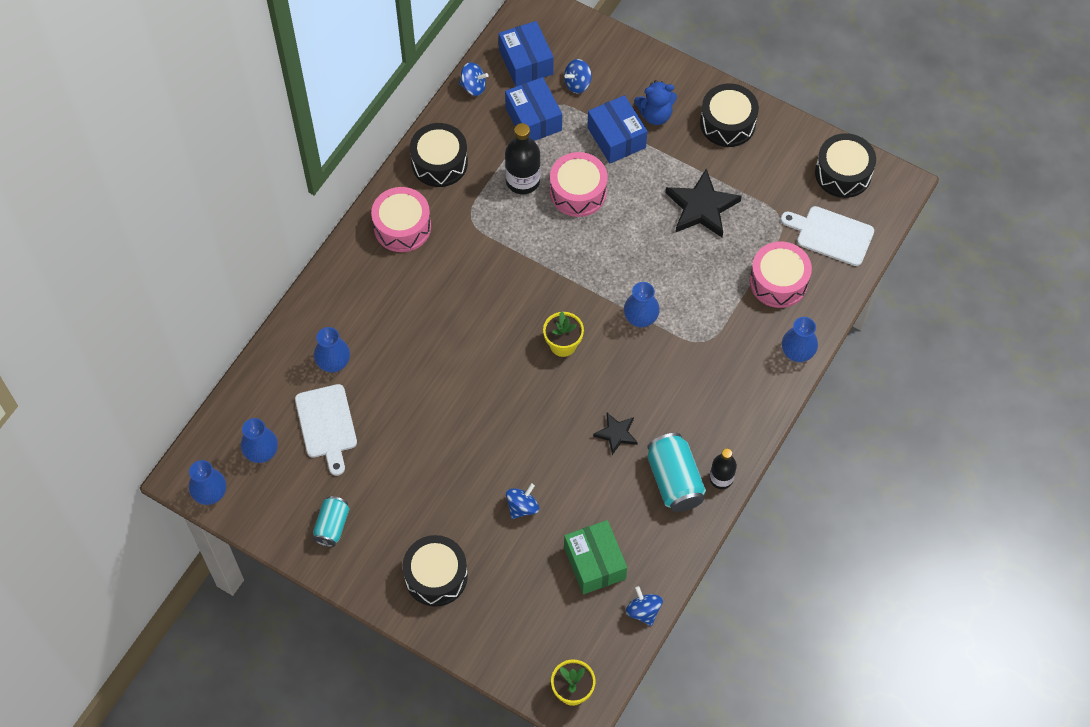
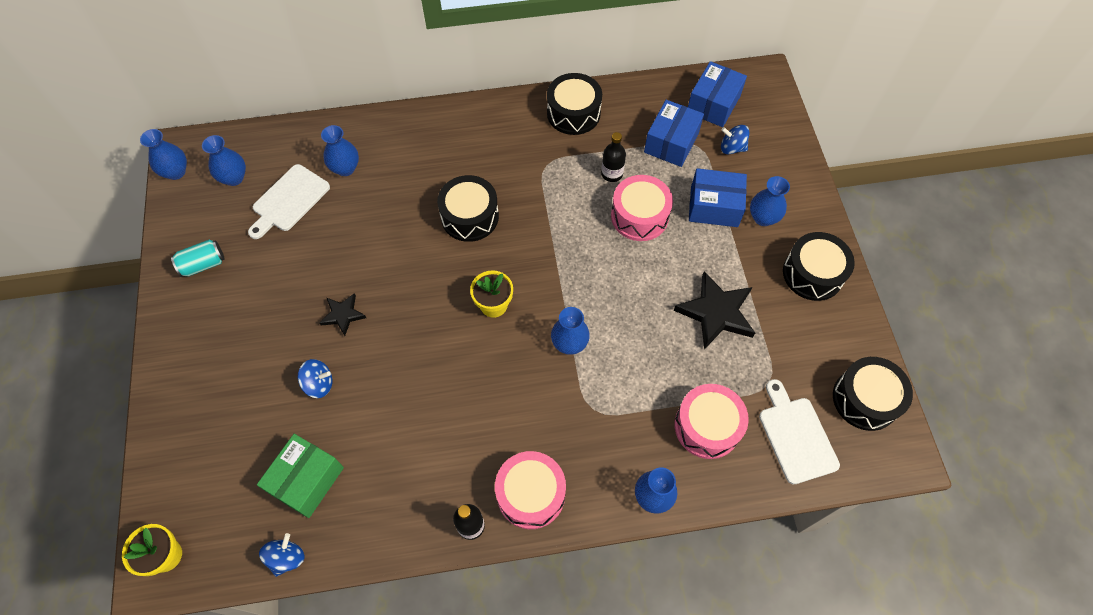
camera: 50 degrees right, 0 degrees up
pink drum [371,187,431,252] -> pink drum moved to [495,451,566,529]
black drum [403,535,468,606] -> black drum moved to [437,175,499,242]
blue spinning top [459,62,489,96] -> none
black bottle [505,123,541,194] -> black bottle [601,132,626,182], size x0.64
blue box [587,95,647,164] -> blue box turned 75 degrees clockwise [689,168,747,227]
black star [593,413,638,455] -> black star moved to [319,293,366,336]
blue teddy bear [634,80,677,125] -> blue vase [750,176,790,226]
turquoise can [647,433,706,512] -> none

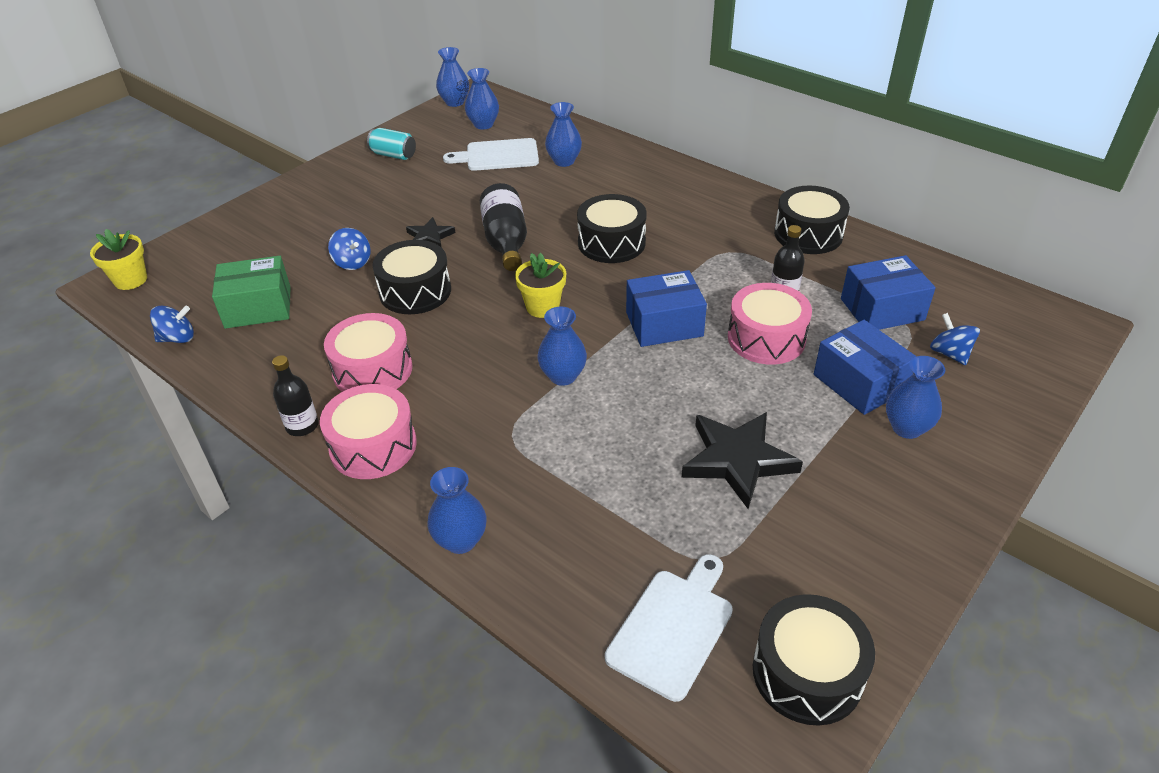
camera: 50 degrees right, 20 degrees down
pink drum [675,384,749,459] -> pink drum moved to [324,313,413,392]
blue box [688,61,747,127] -> blue box moved to [626,270,707,347]
black drum [783,232,855,301] -> black drum moved to [372,240,451,314]
none -> black bottle [480,183,527,271]

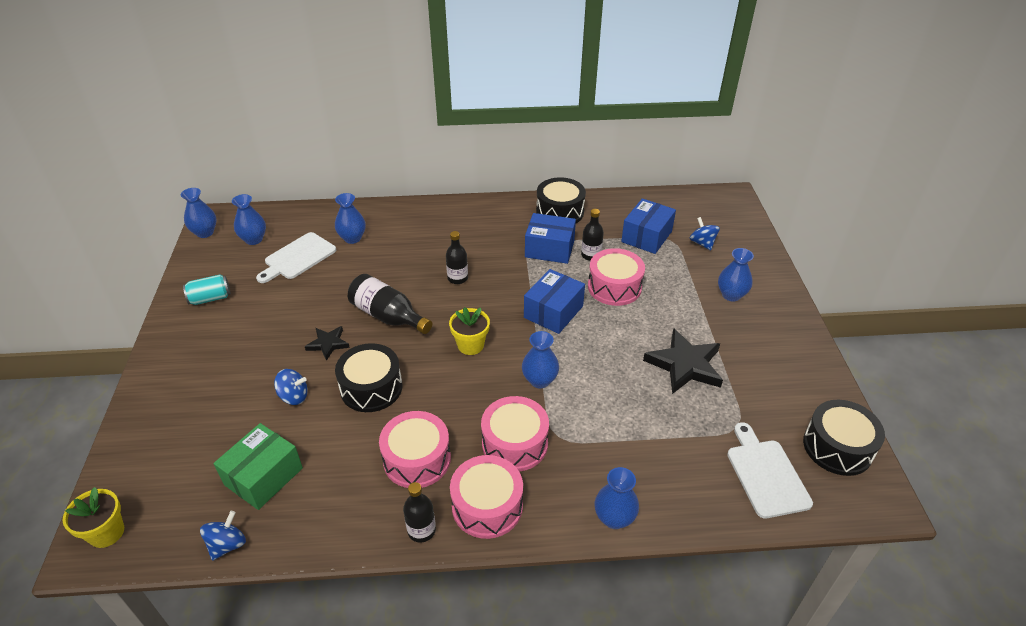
camera: 45 degrees left, 0 degrees up
black drum [577,194,647,263] -> black bottle [446,231,468,284]
blue box [814,320,917,415] -> blue box moved to [525,213,576,264]
blue spinning top [930,313,980,365] -> blue spinning top turned 45 degrees clockwise [689,217,720,250]
none -> pink drum [481,396,549,472]

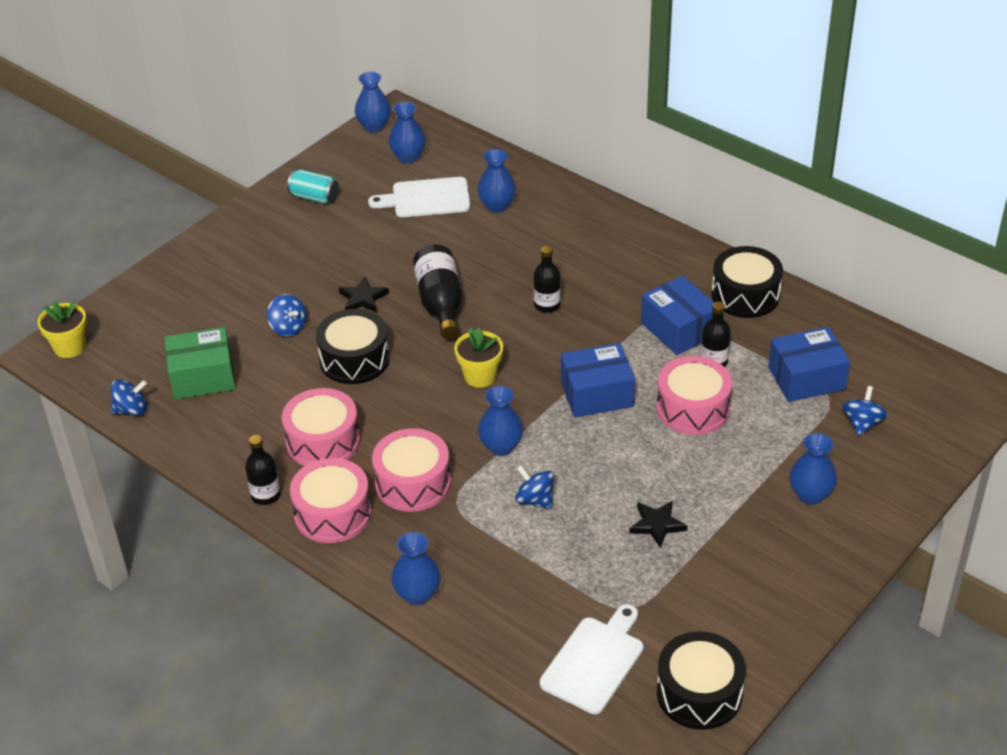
camera: 45 degrees right, 0 degrees up
black star [643,328,723,394] -> black star [629,501,688,548], size x0.56
none -> blue spinning top [515,465,554,509]

